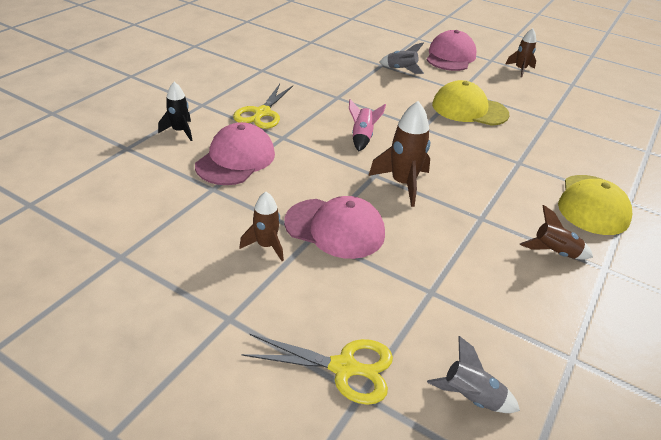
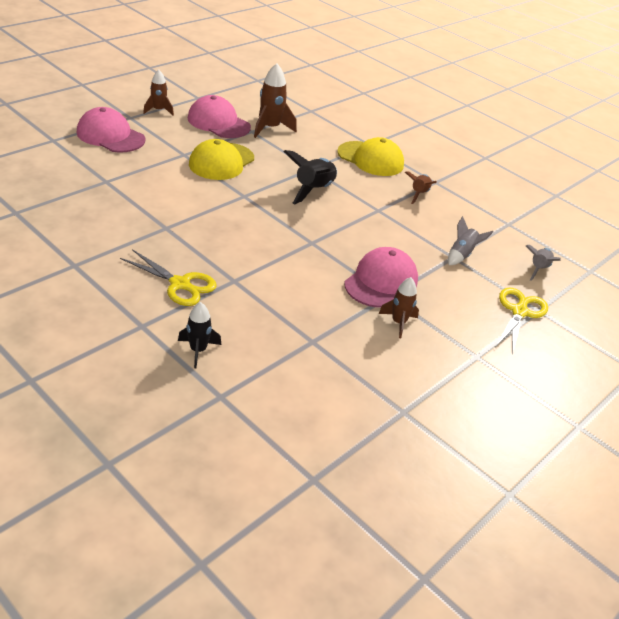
camera: 80 degrees left, 0 degrees up
pink cap [195,122,275,185] -> pink cap moved to [188,95,251,138]
pink rocket [349,99,386,151] -> none
brown rocket [369,101,430,207] -> brown rocket moved to [254,63,297,138]
grey rocket [380,42,424,74] -> grey rocket moved to [448,216,493,265]
none -> black rocket [284,150,337,205]

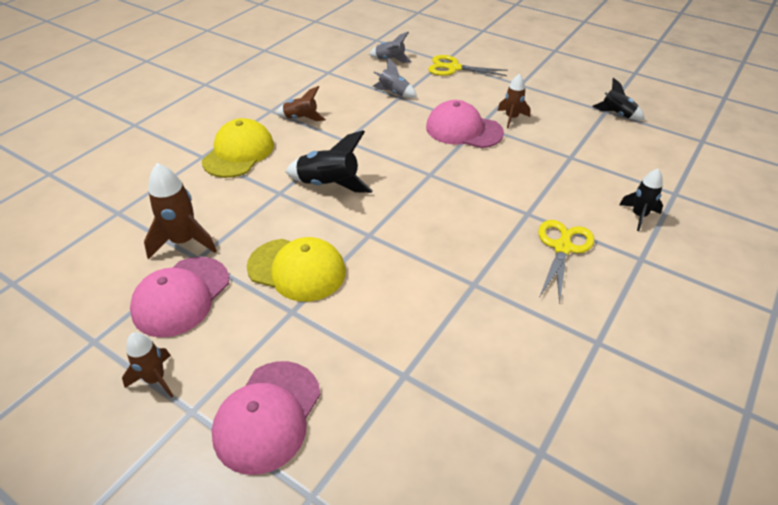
camera: 95 degrees left, 5 degrees up
none -> black rocket [592,77,645,120]

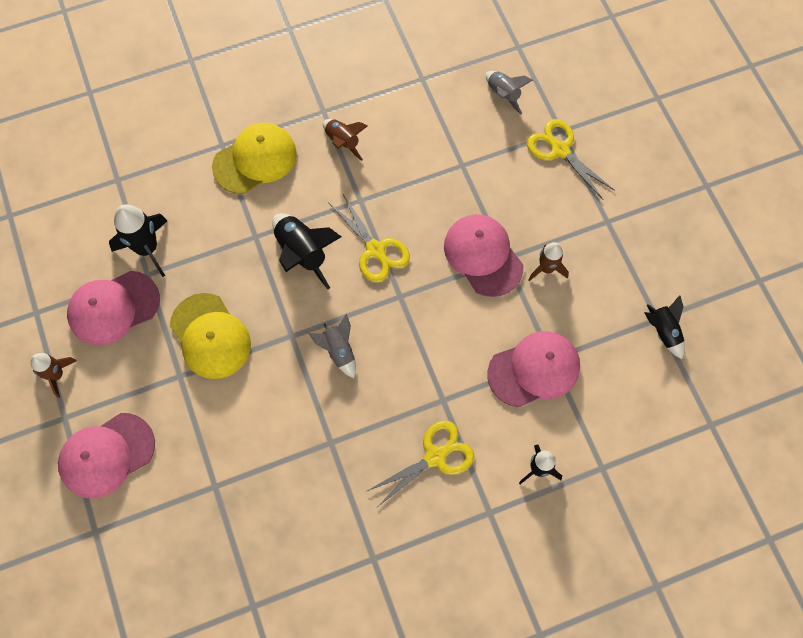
camera: 35 degrees right, 25 degrees up
brown rocket [144,163,217,259] -> black rocket [109,204,167,277]
grey rocket [373,58,417,98] -> grey rocket moved to [309,314,356,378]
none -> yellow scissors [328,194,410,282]
none -> pink cap [487,331,580,408]

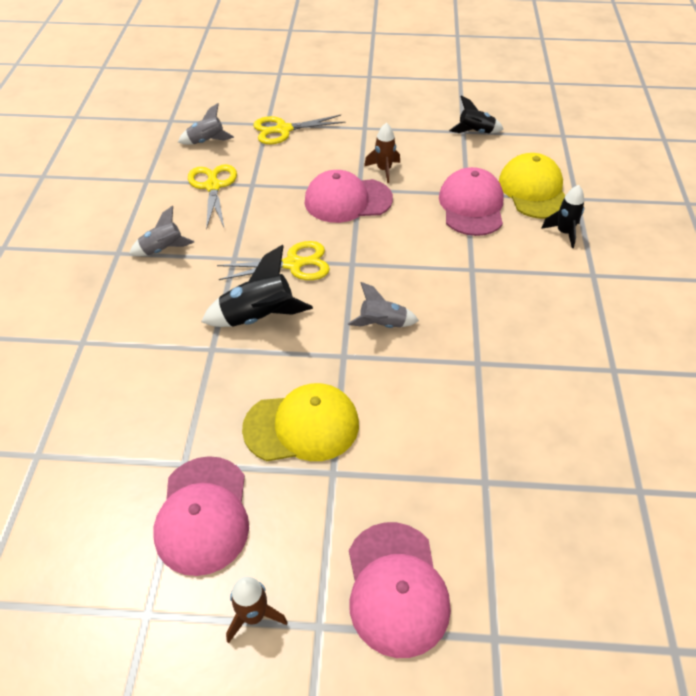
camera: 65 degrees left, 20 degrees down
black rocket [109,204,167,277] -> none
yellow cap [212,123,297,194] -> yellow cap moved to [499,153,566,219]
brown rocket [323,119,368,161] -> grey rocket [129,206,194,256]
yellow scissors [367,420,474,506] -> yellow scissors moved to [188,164,237,230]

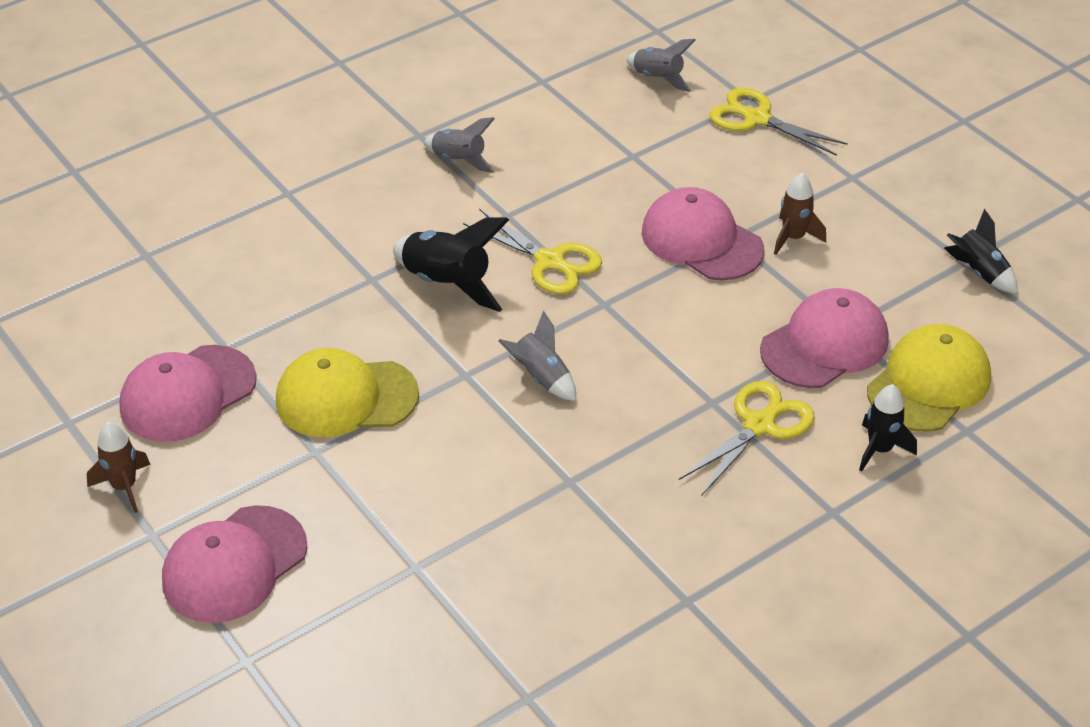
camera: 50 degrees right, 5 degrees down
yellow scissors [188,164,237,230] -> yellow scissors moved to [679,381,815,495]
yellow cap [242,383,359,461] -> yellow cap turned 135 degrees clockwise [276,348,419,437]

